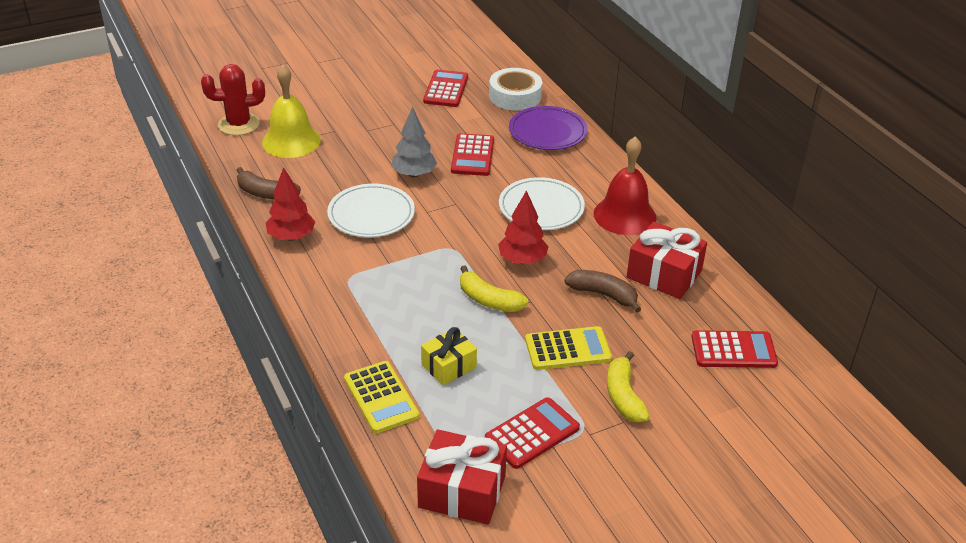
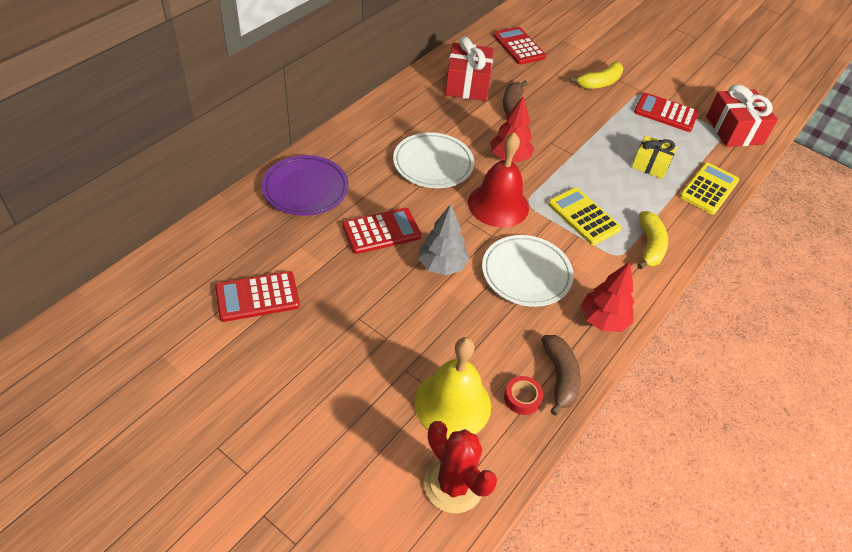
camera: 120 degrees left, 10 degrees up
yellow banana [460,266,528,312] -> yellow banana moved to [637,211,668,269]
white tape [489,68,542,111] -> none
yellow calculator [525,326,612,370] -> yellow calculator moved to [548,187,621,245]
red bell [594,137,657,235] -> red bell moved to [468,133,529,228]
none -> red tape [504,376,543,415]

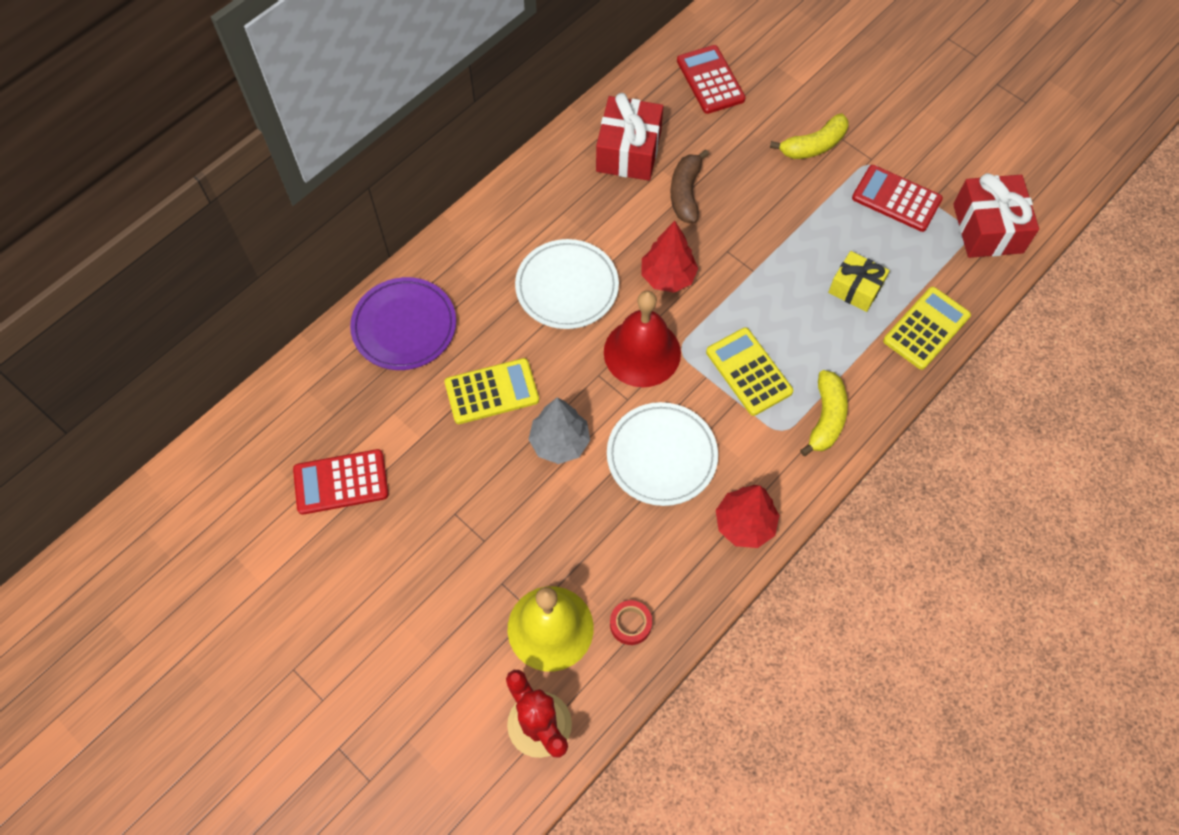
camera: 10 degrees right, 15 degrees up
red calculator [342,208,421,254] -> yellow calculator [445,358,539,424]
brown banana [542,335,581,416] -> none

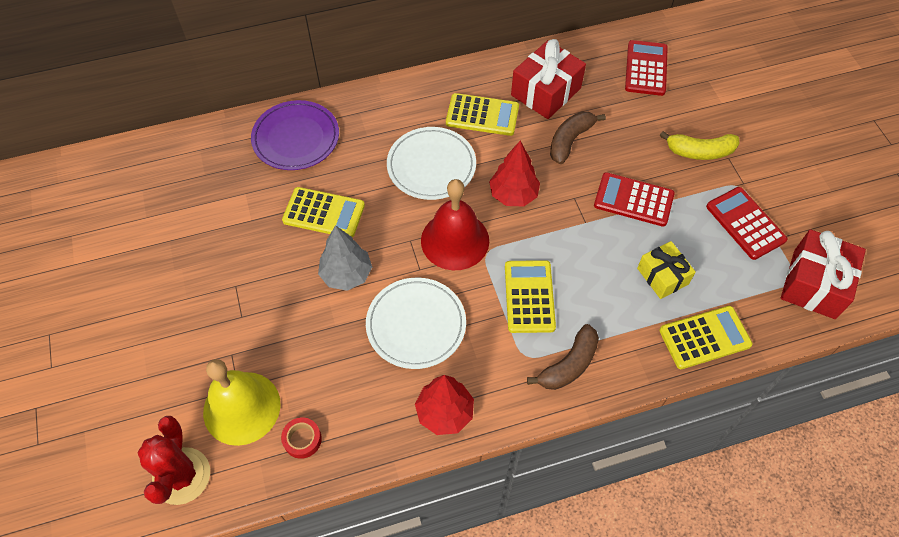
camera: 30 degrees right, 5 degrees down
red calculator [293,449,389,515] -> red calculator moved to [594,172,675,227]
yellow banana [800,370,848,456] -> brown banana [527,324,599,390]
none -> yellow calculator [446,93,519,136]

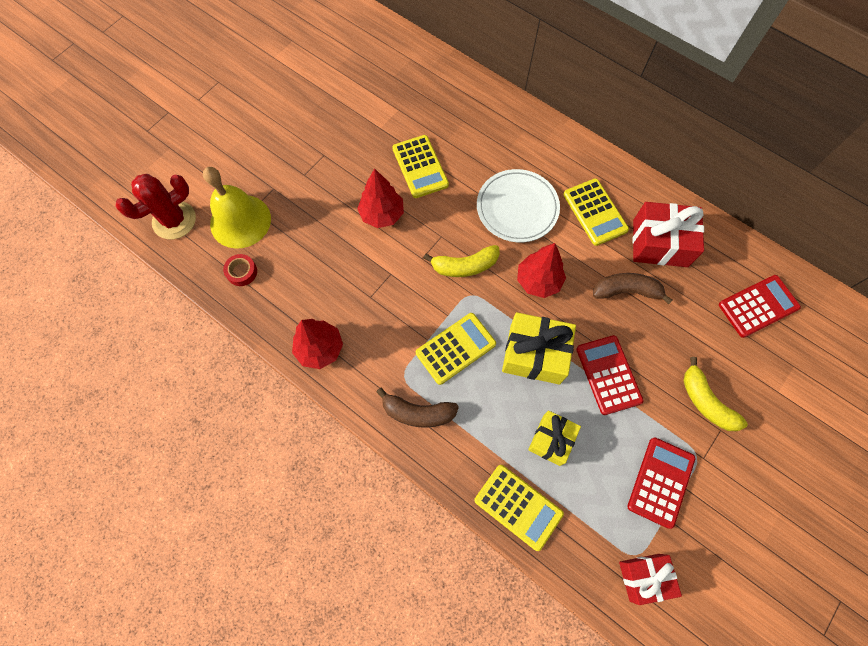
camera: 55 degrees right, 10 degrees up
purple plate [251,100,339,170] -> none
grey tree [318,225,372,291] -> red tree [357,168,404,228]
white plate [366,278,466,369] -> none
red bell [421,179,489,270] -> yellow banana [423,245,500,277]
red gift [781,229,866,319] -> red gift [619,554,682,605], size x0.64
none -> yellow gift [502,312,576,385]

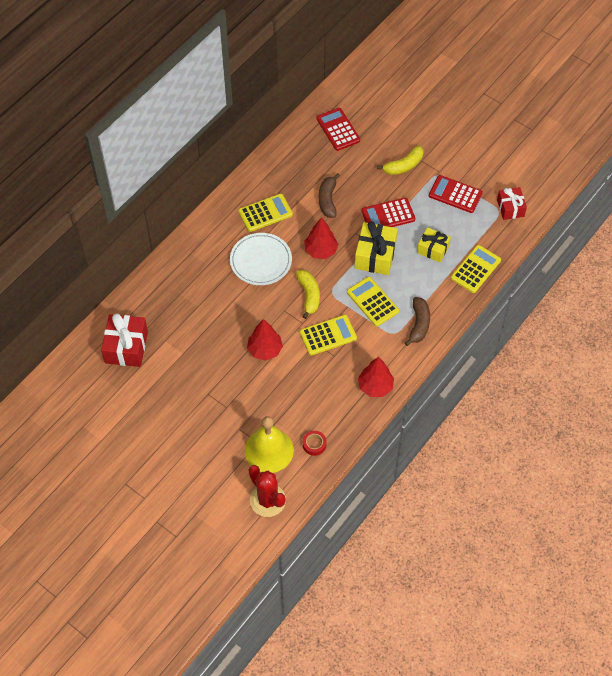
camera: 90 degrees left, 10 degrees down
yellow calculator [392,135,449,198] -> yellow calculator moved to [300,315,357,355]
red gift [632,202,704,267] -> red gift moved to [101,314,148,367]

